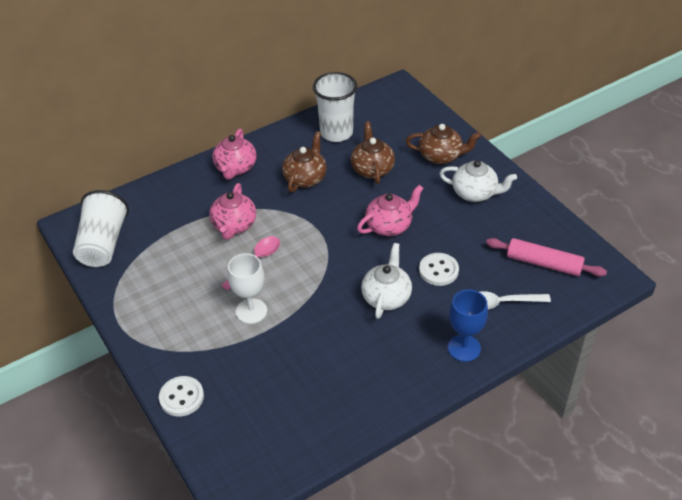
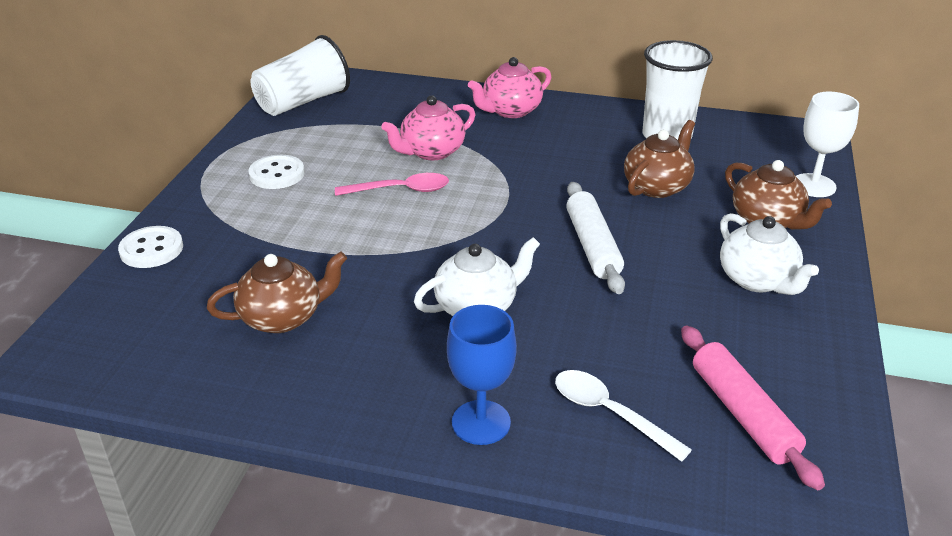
camera: 45 degrees right, 10 degrees down
white goblet [228,253,267,324] -> white goblet moved to [796,91,859,197]
brown teapot [282,131,327,192] -> brown teapot moved to [207,252,347,333]
pink teapot [357,185,424,236] -> white rolling pin [566,182,625,294]
white button [419,253,459,286] -> white button moved to [248,155,305,189]

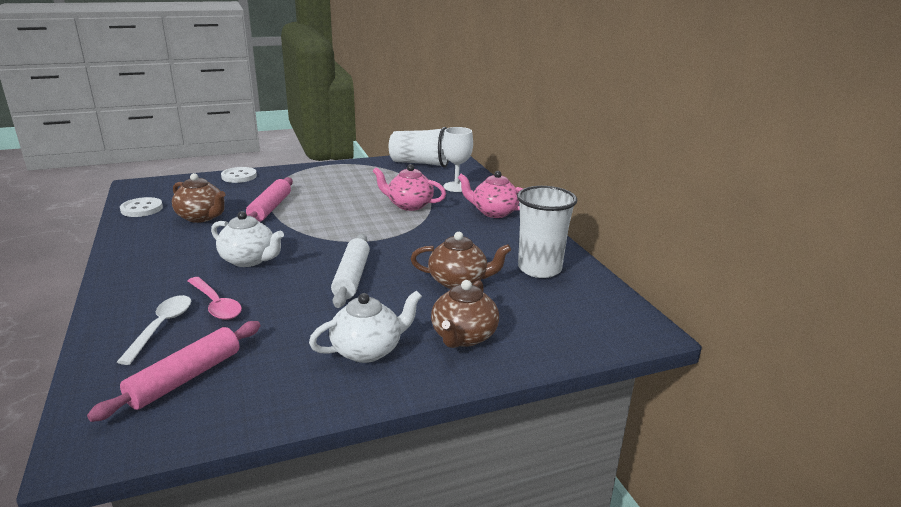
camera: 55 degrees right, 10 degrees down
white button [248,155,305,189] -> white button moved to [120,197,163,217]
pink spoon [335,173,449,196] -> pink spoon moved to [188,277,242,320]
blue goblet [447,305,517,445] -> none
white rolling pin [566,182,625,294] -> white rolling pin turned 45 degrees counterclockwise [331,234,370,308]
white teapot [720,213,819,295] -> white teapot turned 150 degrees counterclockwise [309,291,422,363]
white goblet [796,91,859,197] -> white goblet moved to [443,127,473,192]
none -> pink rolling pin [246,177,293,222]

